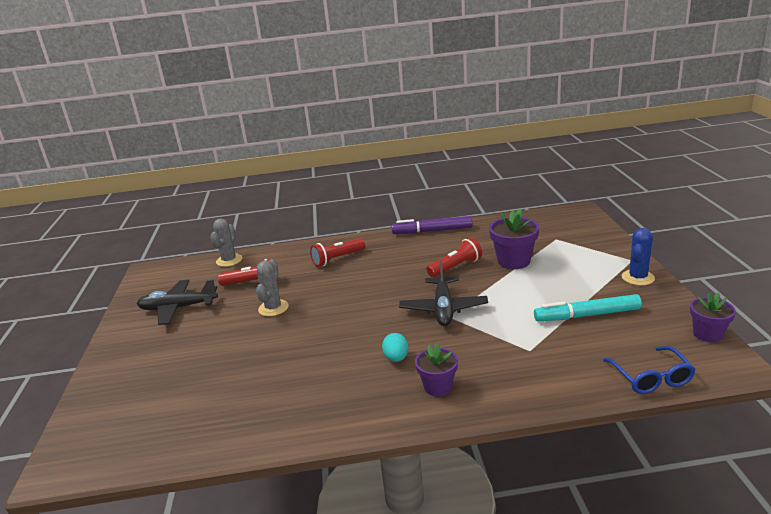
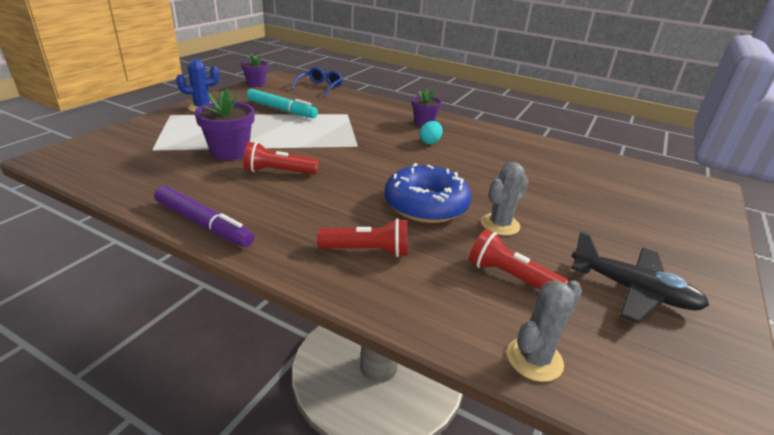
camera: 150 degrees left, 5 degrees up
black plane [399,261,488,326] -> none
none -> blue donut [384,163,471,223]

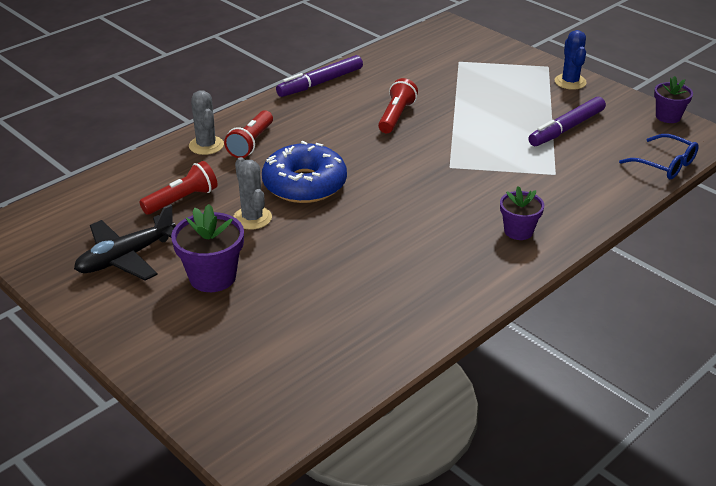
camera: 110 degrees right, 5 degrees up
purple flower pot [195,88,254,160] -> purple flower pot moved to [171,204,244,292]
turquoise marker [246,89,318,118] -> purple marker [529,97,606,146]
turquoise egg [419,121,443,144] -> none
grey cactus [507,280,582,382] -> grey cactus moved to [189,90,224,155]

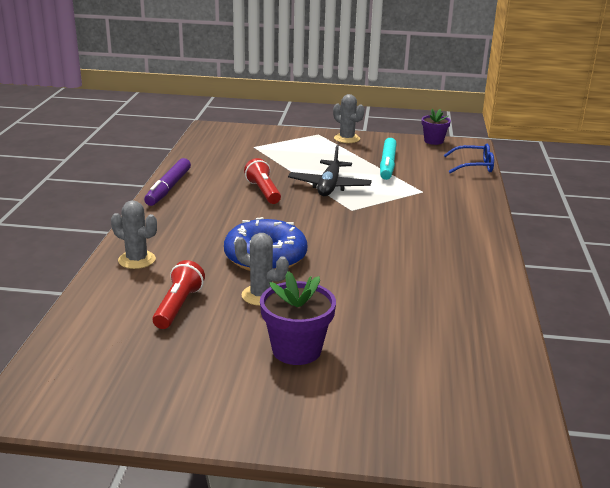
camera: 40 degrees left, 10 degrees down
black plane [74,204,176,280] -> black plane moved to [288,145,372,196]
red flashlight [224,110,273,158] -> none
purple flower pot [500,186,544,240] -> none
purple marker [529,97,606,146] -> turquoise marker [380,138,396,180]
blue cactus [554,30,587,90] -> grey cactus [333,94,365,143]

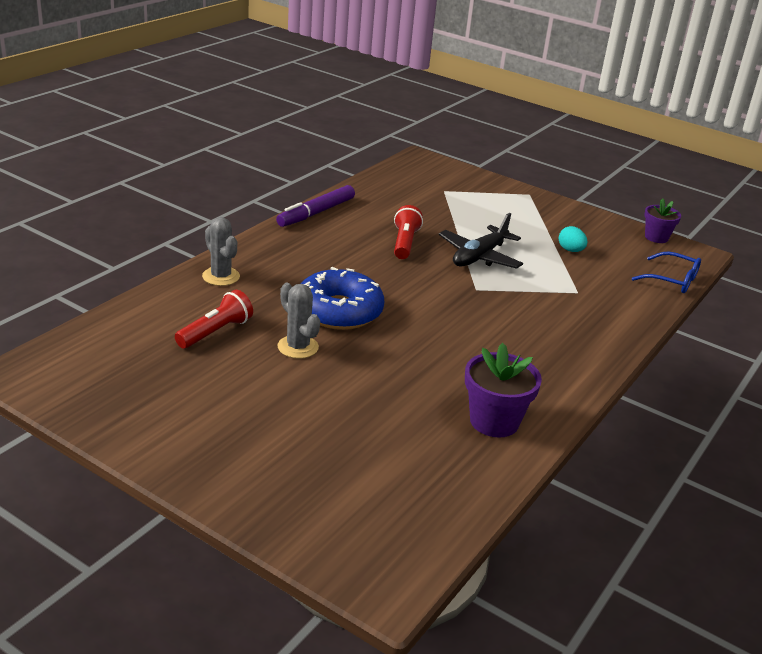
camera: 25 degrees right, 5 degrees up
purple flower pot [260,271,336,365] -> purple flower pot moved to [465,343,542,438]
grey cactus [333,94,365,143] -> none
turquoise marker [380,138,396,180] -> turquoise egg [559,226,587,252]

